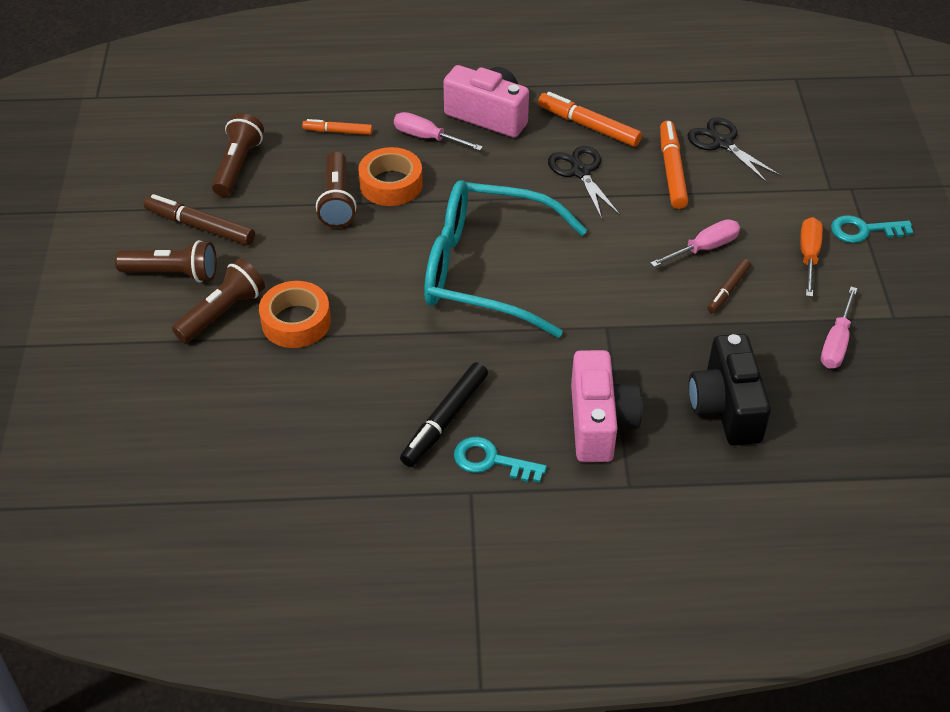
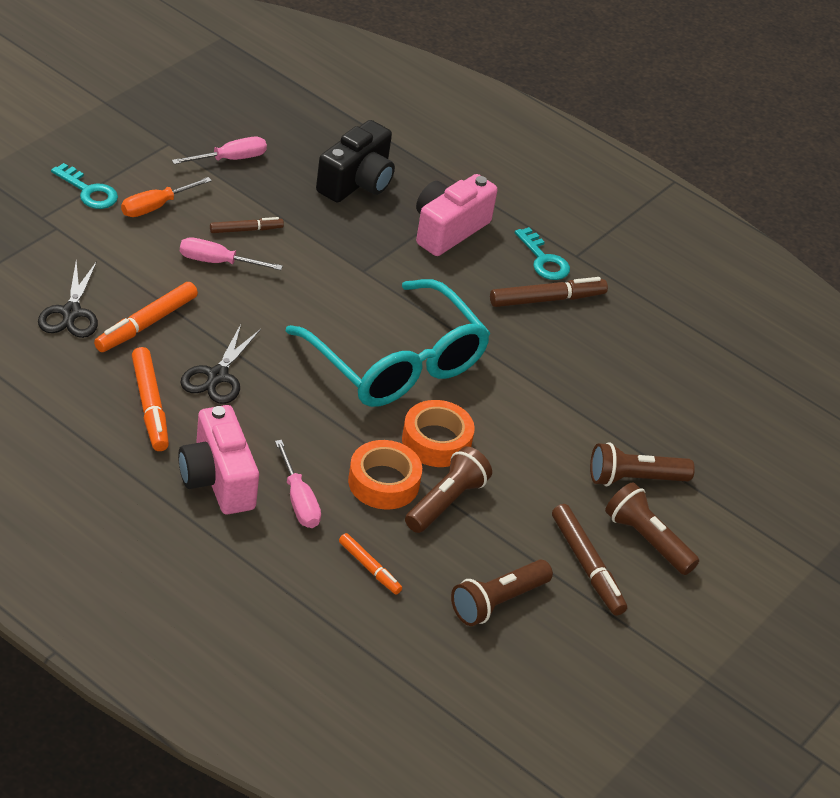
camera: 145 degrees left, 5 degrees down
orange tape [259,281,331,348] -> orange tape moved to [402,400,475,467]
black marker [400,362,488,467] -> brown marker [490,277,608,307]

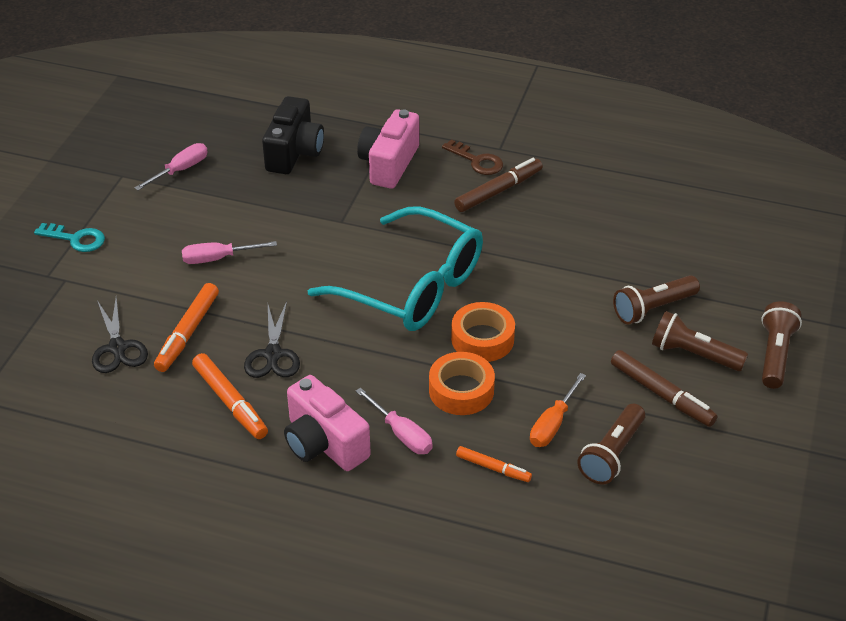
camera: 15 degrees left, 0 degrees up
orange screwdriver [121,177,212,217] -> orange screwdriver moved to [530,373,586,447]
brown marker [210,217,284,233] -> none
brown flashlight [405,446,492,533] -> brown flashlight moved to [761,301,802,389]
turquoise key [515,227,570,280] -> brown key [442,139,503,175]

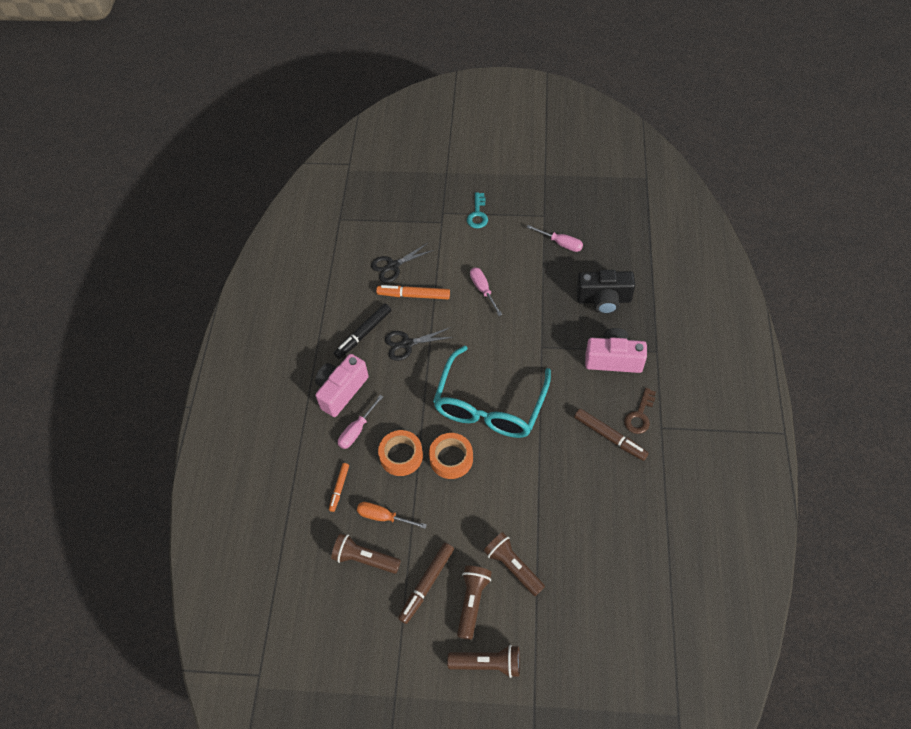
camera: 80 degrees right, 15 degrees up
orange marker [192,353,268,439] -> black marker [334,303,391,359]

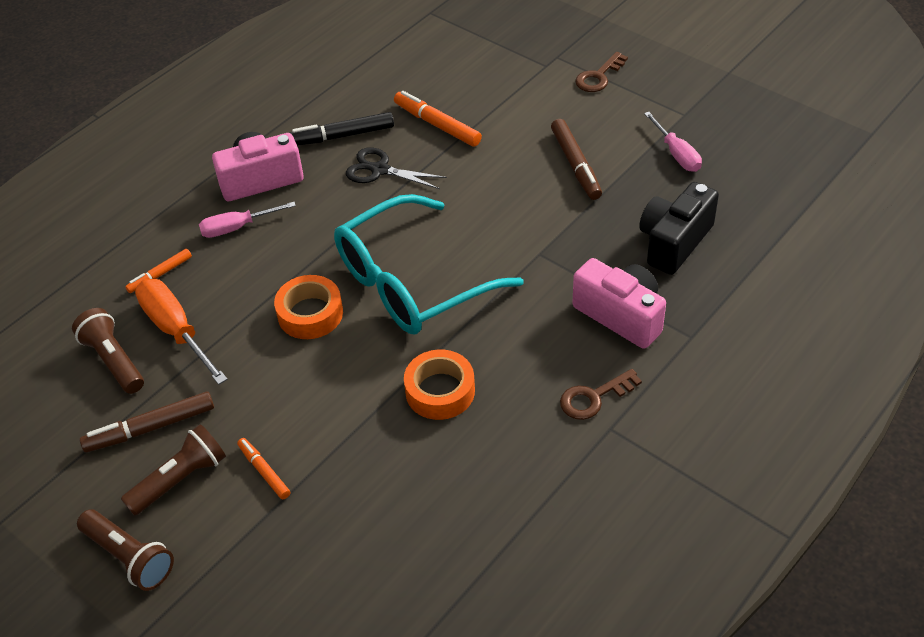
camera: 35 degrees right, 10 degrees down
orange screwdriver [357,502,427,529] -> orange screwdriver [135,279,228,385], size x1.51
black scissors [371,243,434,283] -> none
orange tape [378,430,423,476] -> orange tape moved to [404,350,475,420]
turquoise key [467,192,488,229] -> brown key [575,52,628,92]
pink screwdriver [470,268,502,316] -> none
brown flashlight [484,532,545,596] -> orange marker [237,438,290,499]
brown marker [574,409,648,461] -> brown marker moved to [551,119,602,200]
black camera [576,270,635,314] -> black camera turned 90 degrees clockwise [639,182,719,275]

